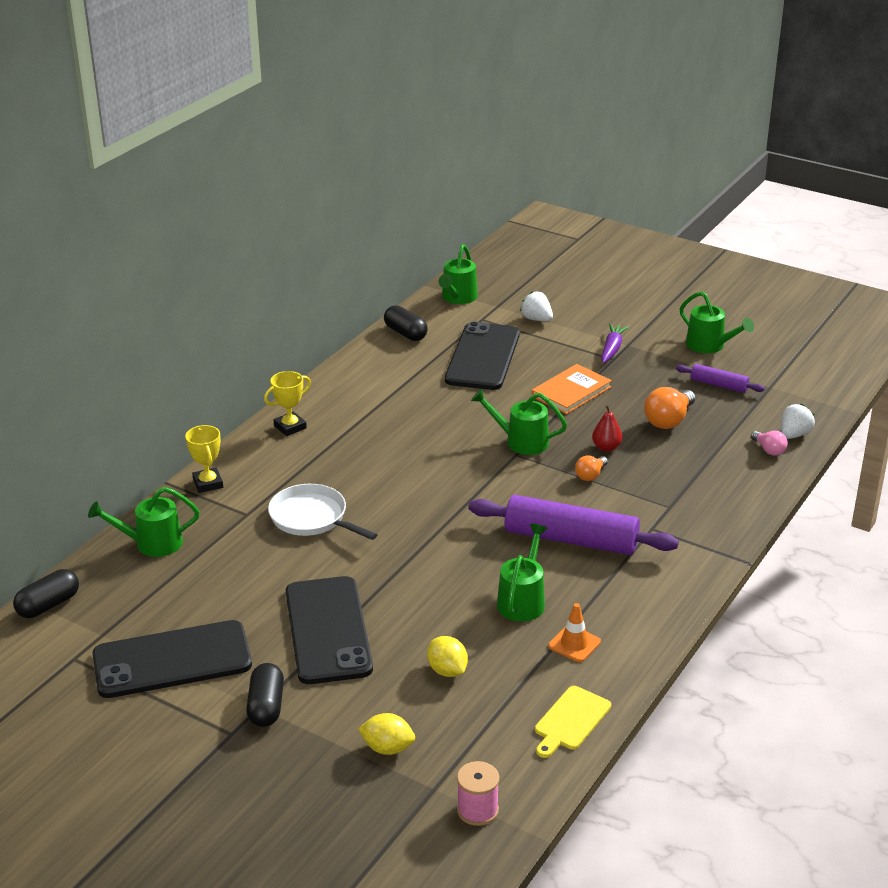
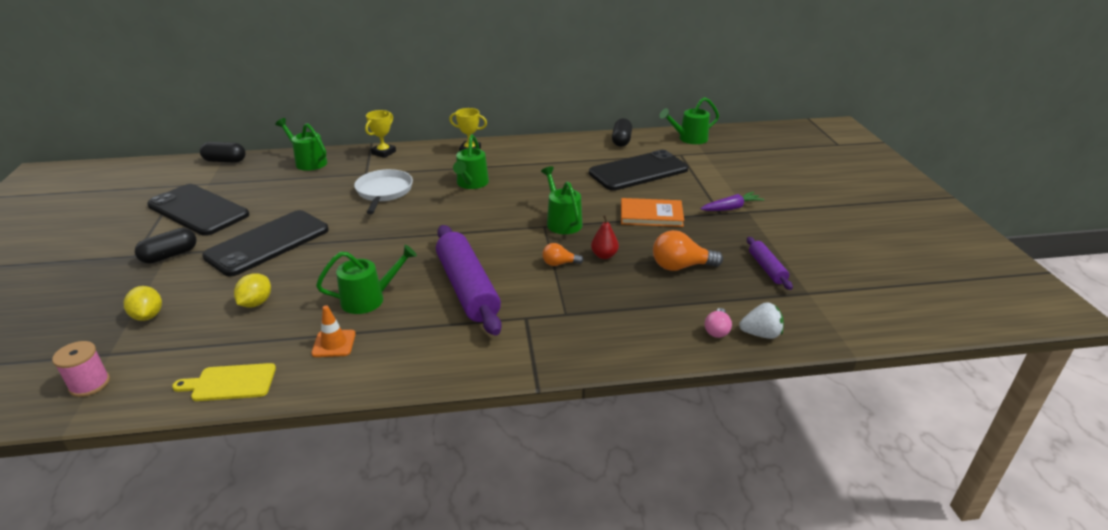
camera: 50 degrees right, 0 degrees up
white strawberry [520,291,553,321] -> none
green watering can [680,291,754,353] -> green watering can moved to [453,134,489,189]

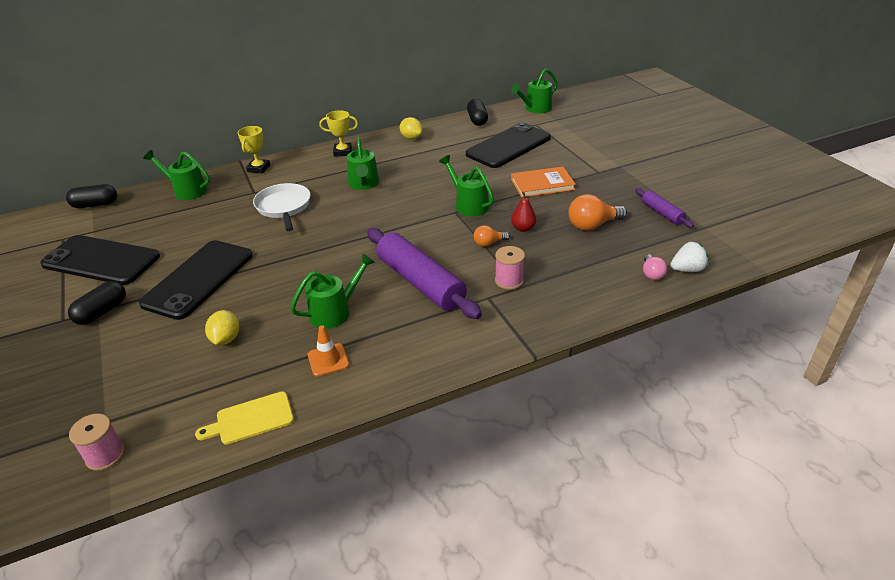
camera: 15 degrees left, 5 degrees up
yellow lemon [124,286,162,321] -> yellow lemon moved to [400,117,423,140]
purple carrot [700,192,764,211] -> none
none -> pink spool [495,246,525,290]

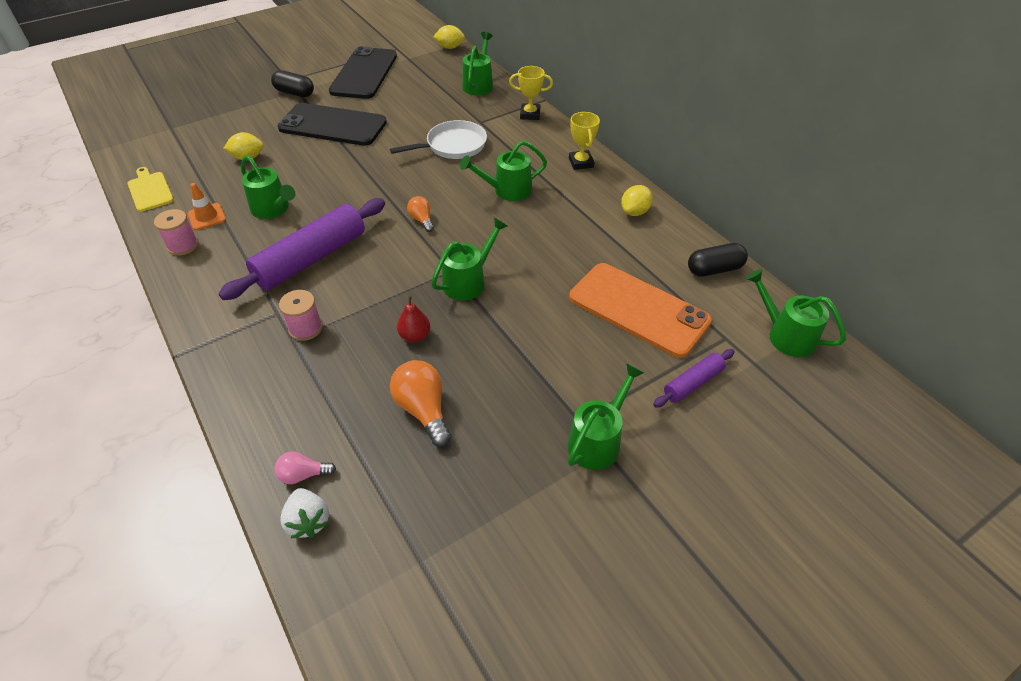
camera: 80 degrees right, 10 degrees up
black capsule [66,184,117,208] -> yellow lemon [433,25,465,49]
pink spool [69,414,125,471] -> pink spool moved to [154,209,199,256]
black phone [466,123,551,168] -> orange phone [569,263,712,358]
orange light bulb [474,225,510,247] -> orange light bulb moved to [407,196,434,232]
orange book [511,167,576,198] -> none
purple rolling pin [635,188,694,228] -> purple rolling pin moved to [653,349,735,408]
none -> green watering can [568,363,644,470]

